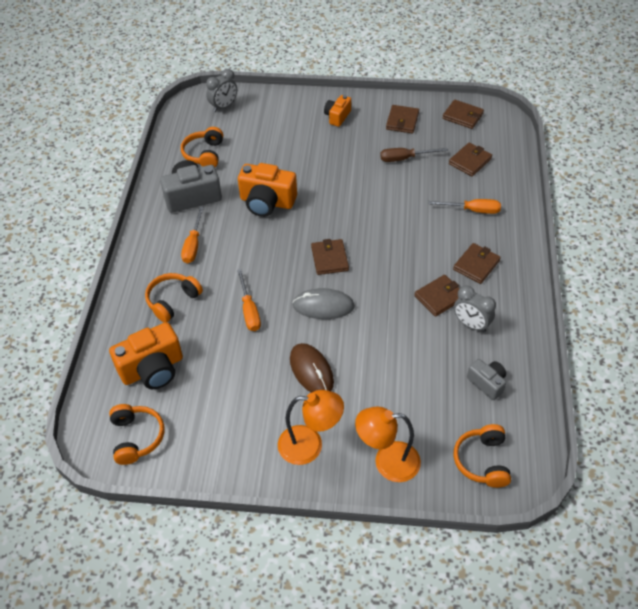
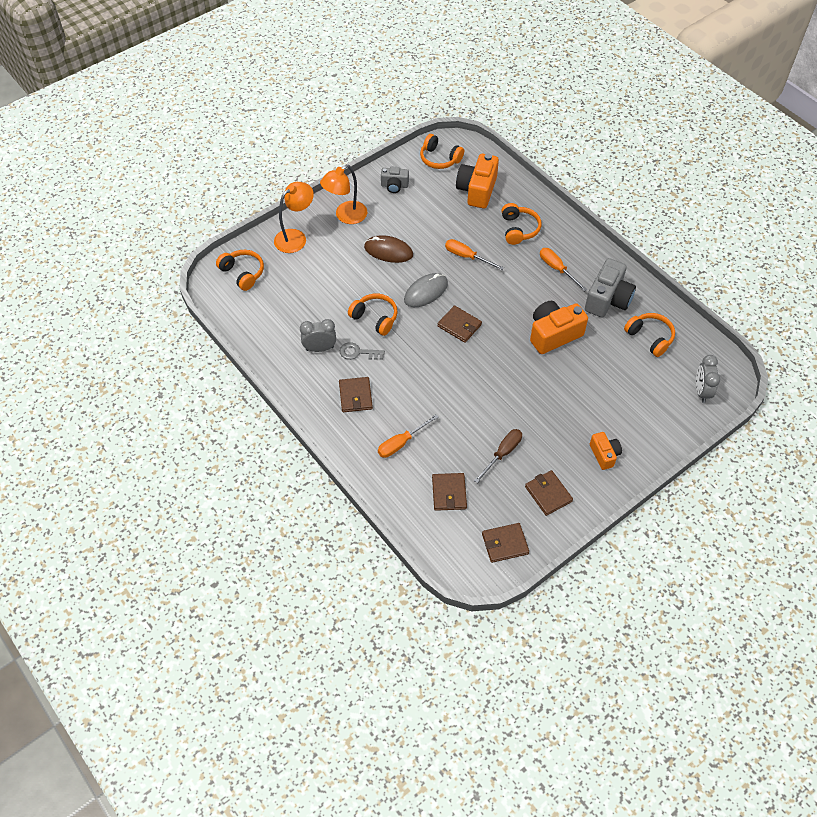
camera: 135 degrees right, 5 degrees up
brown wallet [414,275,460,317] -> grey key [340,342,385,360]
grey camera [467,359,506,400] -> grey camera moved to [381,167,409,193]
none -> orange headphones [348,293,397,336]

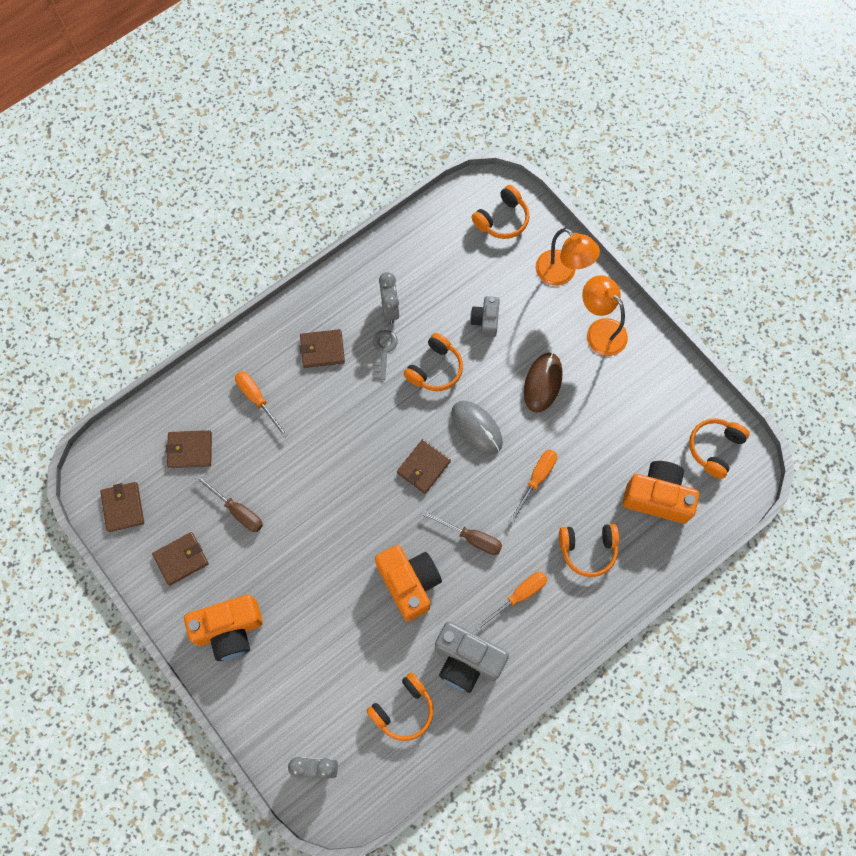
camera: 90 degrees right, 15 degrees up
grey camera [381,167,409,193] -> grey camera moved to [470,296,500,338]
orange camera [590,432,622,470] -> orange camera [184,595,263,661], size x1.75
none -> brown screwdriver [422,511,502,555]

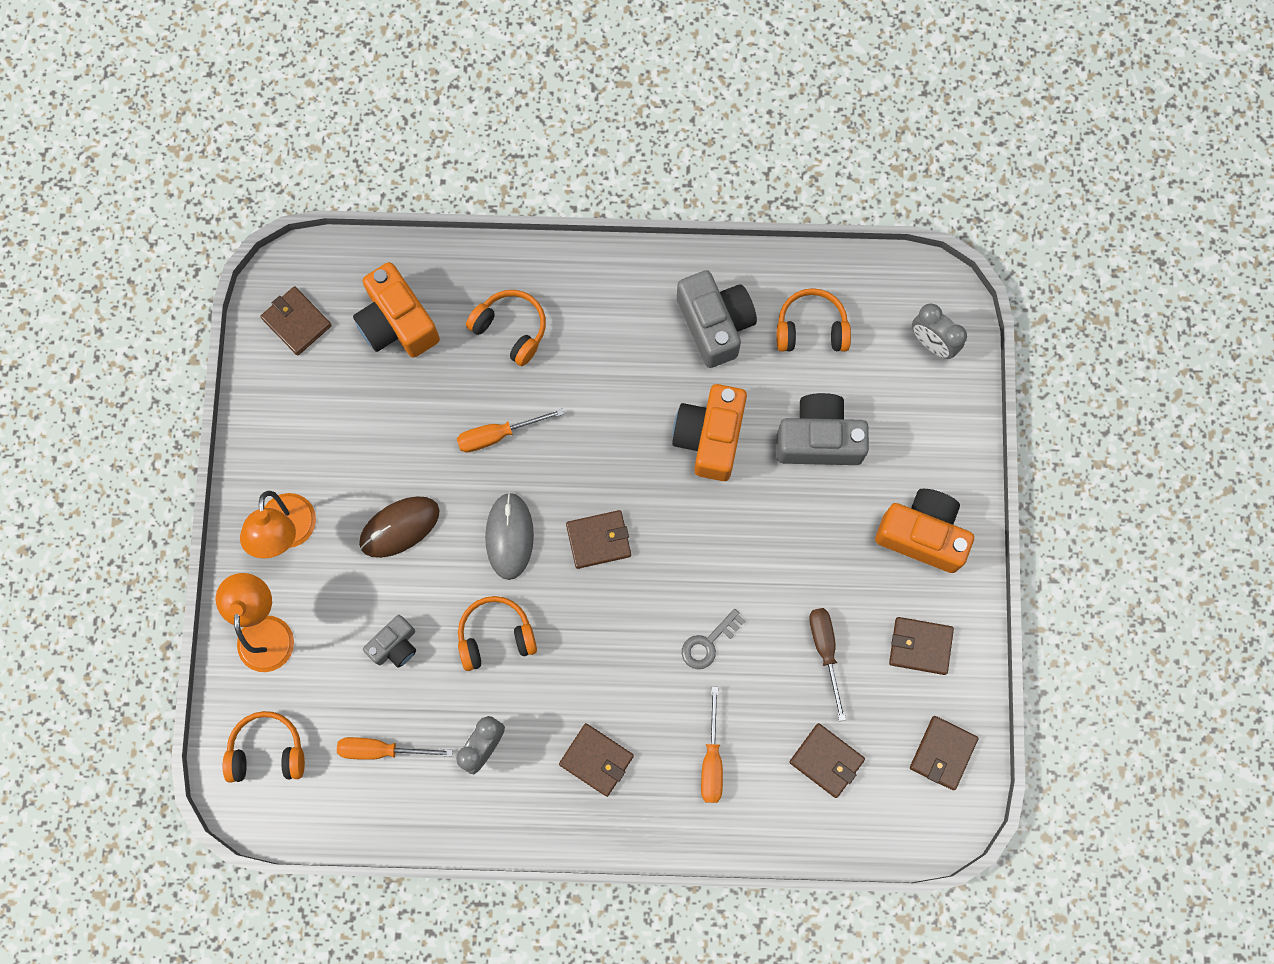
camera: 140 degrees left, 5 degrees up
grey key [373,330,398,380] -> grey key moved to [682,609,745,669]
brown screwdriver [422,511,502,555] -> none
orange screwdriver [475,572,547,631] -> orange screwdriver moved to [337,737,452,760]
orange headphones [689,418,750,479] -> brown wallet [260,286,332,356]
none -> grey camera [777,393,869,465]

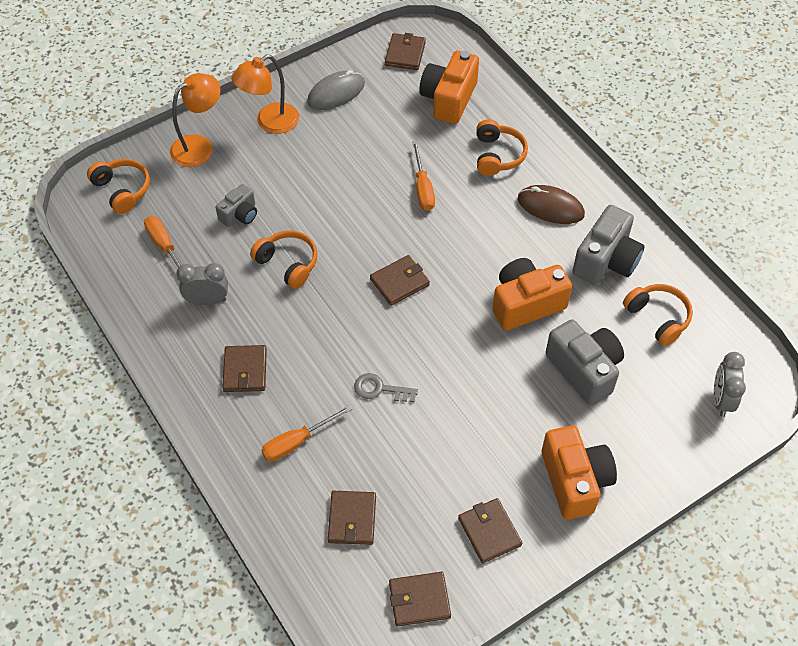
camera: 55 degrees right, 20 degrees down
brown mouse [359,496,440,558] -> brown mouse moved to [518,185,585,224]
grey camera [363,615,416,668] -> grey camera turned 60 degrees counterclockwise [216,184,257,227]
orange screwdriver [457,408,564,452] -> orange screwdriver turned 135 degrees counterclockwise [412,141,435,211]
grey mouse [485,492,534,580] -> grey mouse moved to [307,70,365,110]
brown wallet [566,510,631,569] -> brown wallet turned 75 degrees counterclockwise [370,255,430,306]
brown screwdriver [809,608,846,721] -> none

